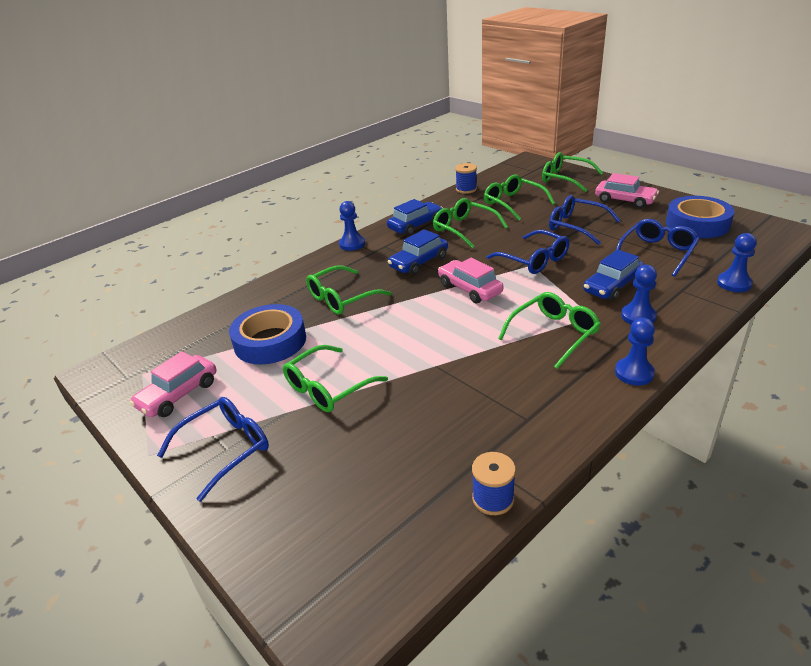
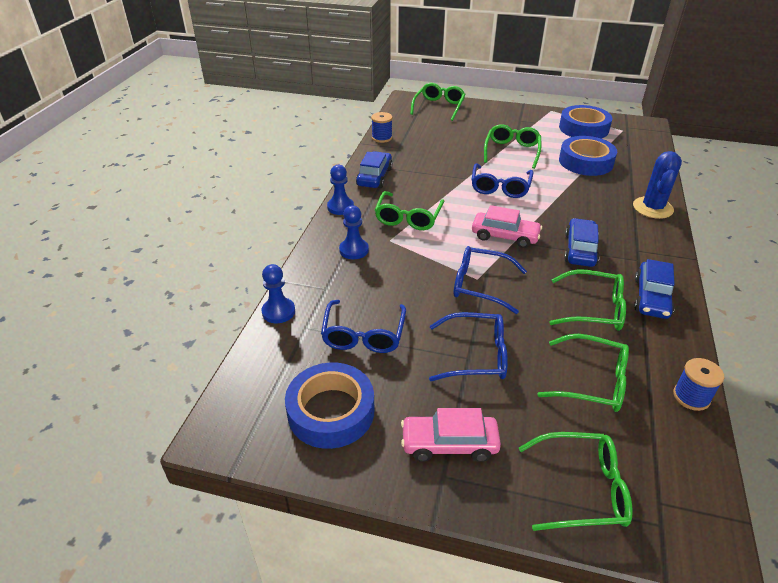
camera: 145 degrees right, 5 degrees up
pink car [130,351,216,417] -> blue tape [559,105,612,139]
blue glasses [157,397,269,502] -> blue glasses moved to [471,163,534,198]
green glasses [306,265,392,315] -> green glasses moved to [410,83,466,121]
blue pawn [339,201,365,251] -> none
blue car [583,249,644,301] -> blue car moved to [356,151,393,188]
none -> blue cactus [633,151,682,219]

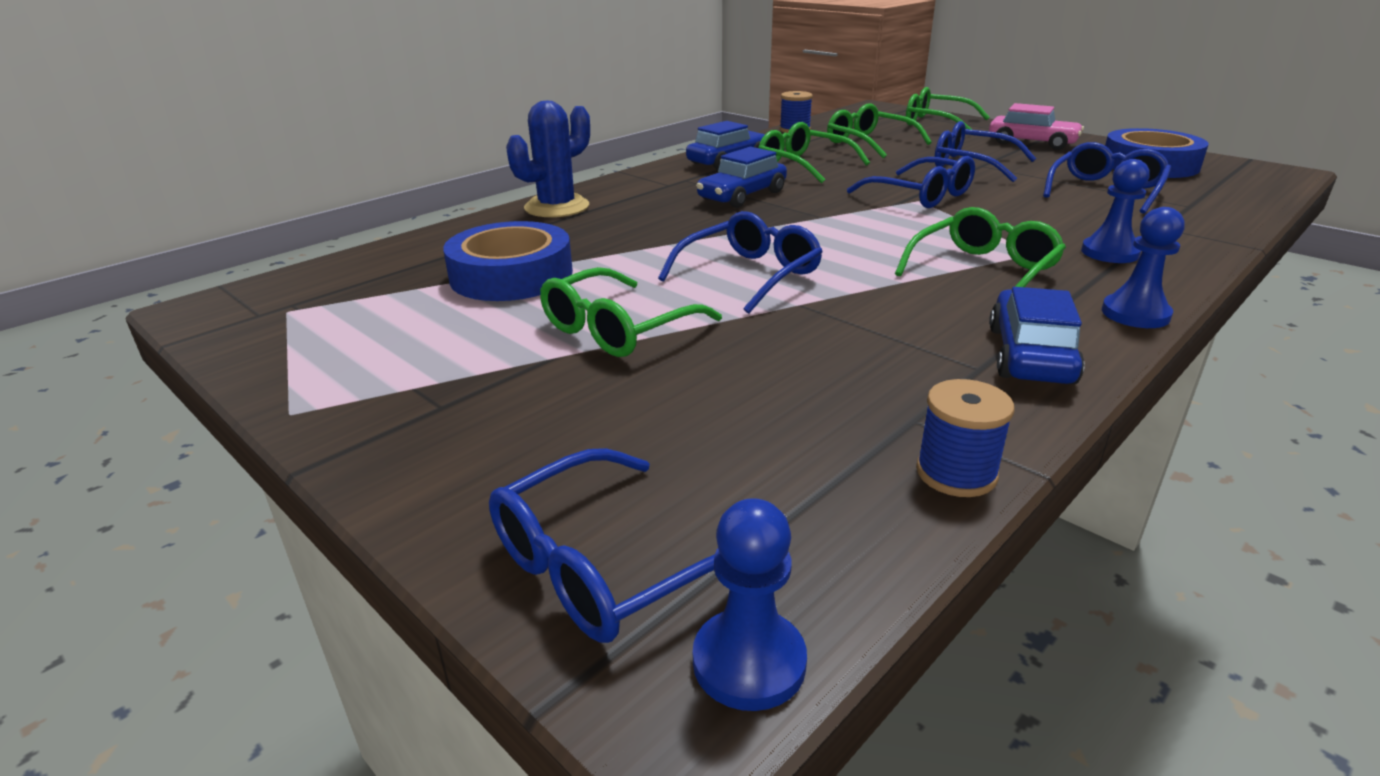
camera: 150 degrees left, 10 degrees down
blue pawn [261,264,295,323] -> blue pawn moved to [693,498,807,711]
blue car [356,151,393,188] -> blue car turned 150 degrees clockwise [989,287,1085,385]
green glasses [410,83,466,121] -> blue glasses [489,448,715,643]
pink car [472,205,542,248] -> none
blue tape [559,105,612,139] -> none

